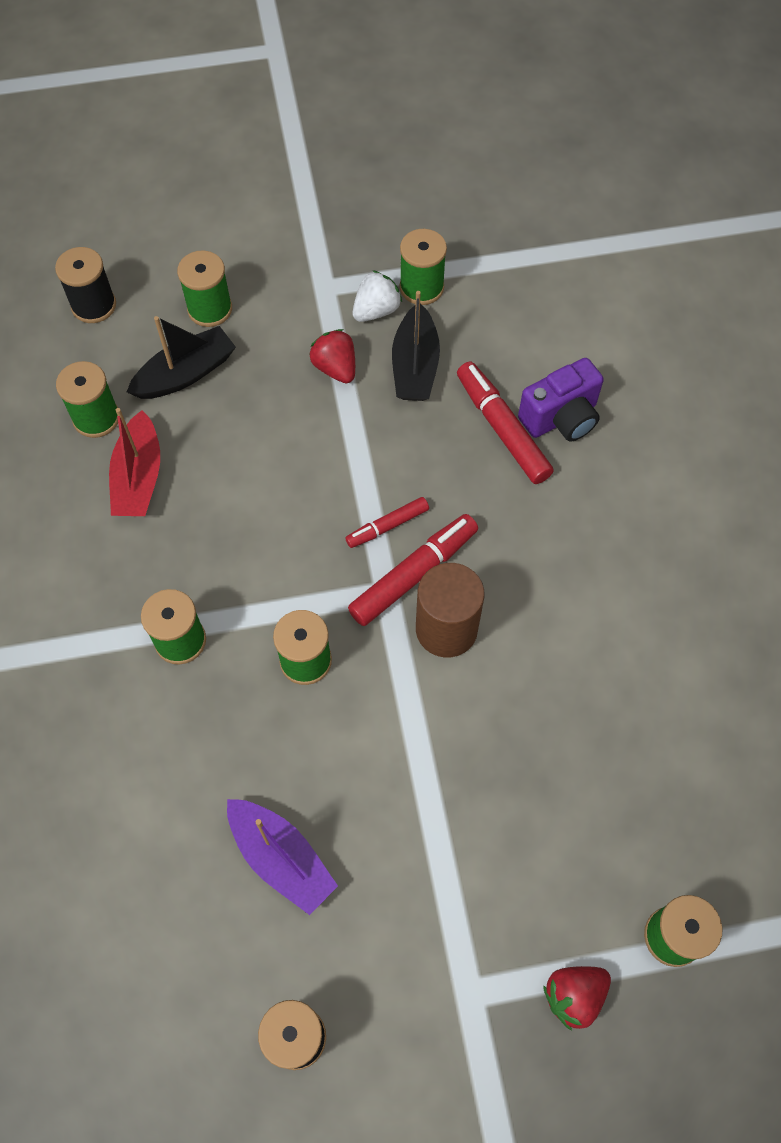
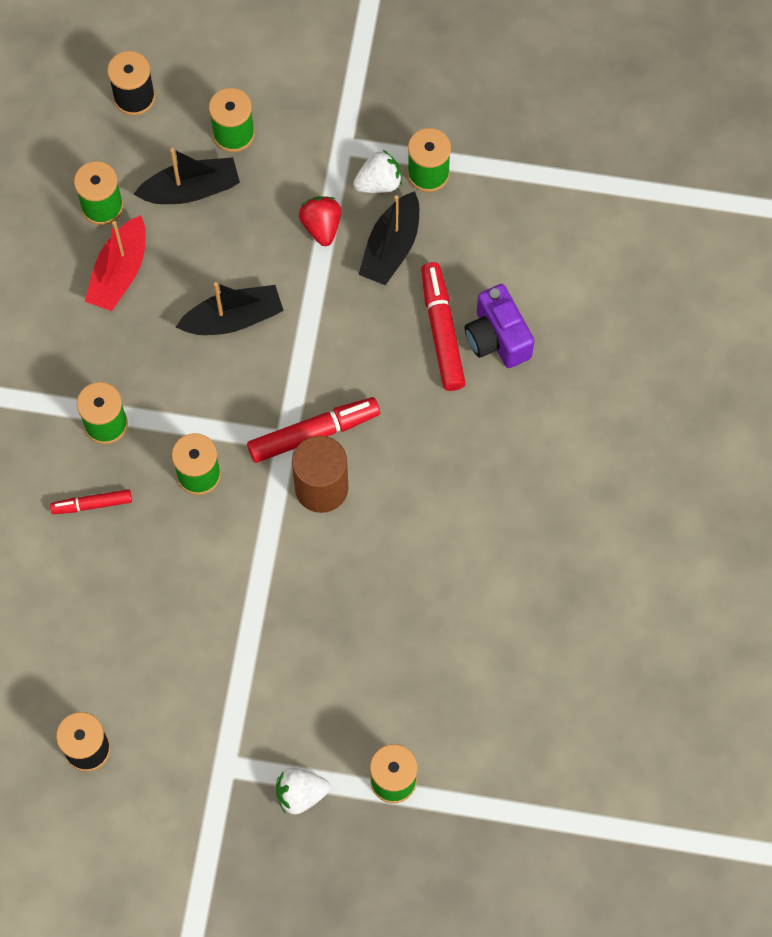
camera: 20 degrees right, 5 degrees up
purple boat [227,799,338,915] -> none
red marker [345,497,429,548] -> red marker moved to [50,489,132,514]
purple camera [518,358,604,442] -> purple camera turned 75 degrees clockwise [465,284,534,368]
red strawberry [543,966,611,1031] -> white strawberry [276,768,330,815]
none -> black boat [176,282,284,335]

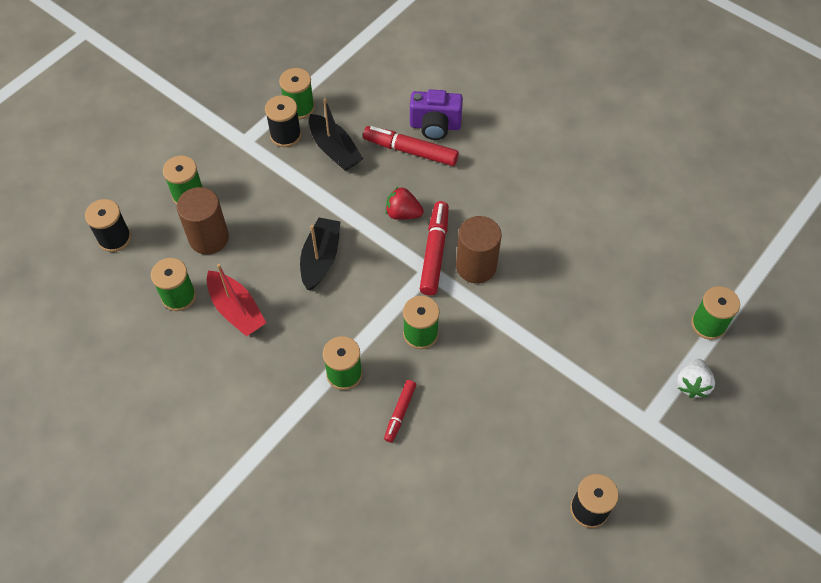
camera: 60 degrees left, 10 degrees down
black boat [133,148,240,204] -> brown cylinder [176,187,229,255]
red strawberry [299,196,341,246] -> red strawberry moved to [386,187,424,220]
white strawberry [353,150,402,193] -> black spool [265,95,301,147]

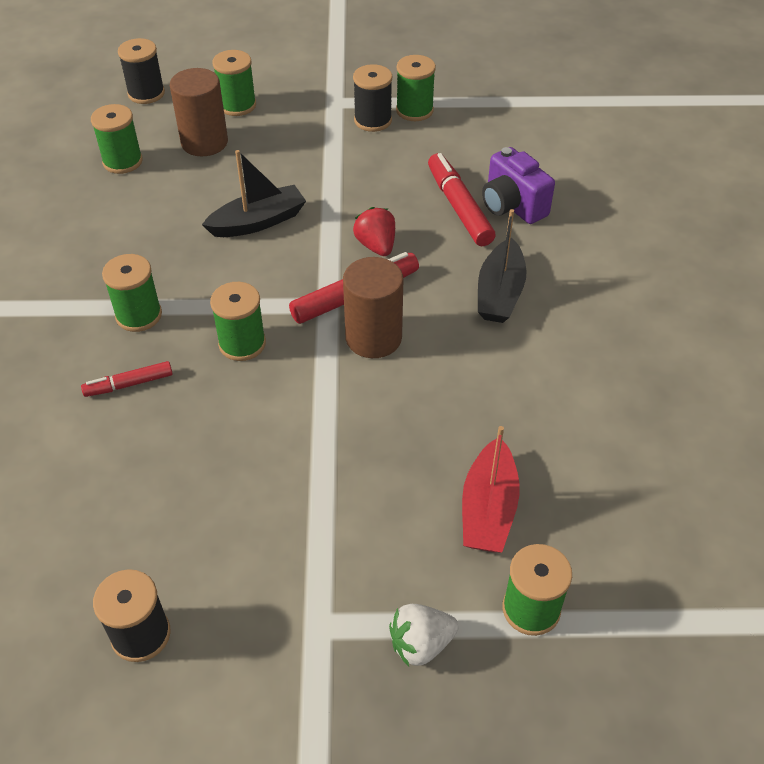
camera: 50 degrees right, 10 degrees down
red boat [207,264,266,336] -> red boat moved to [462,426,520,552]
black boat [309,99,363,171] -> black boat moved to [478,209,527,323]

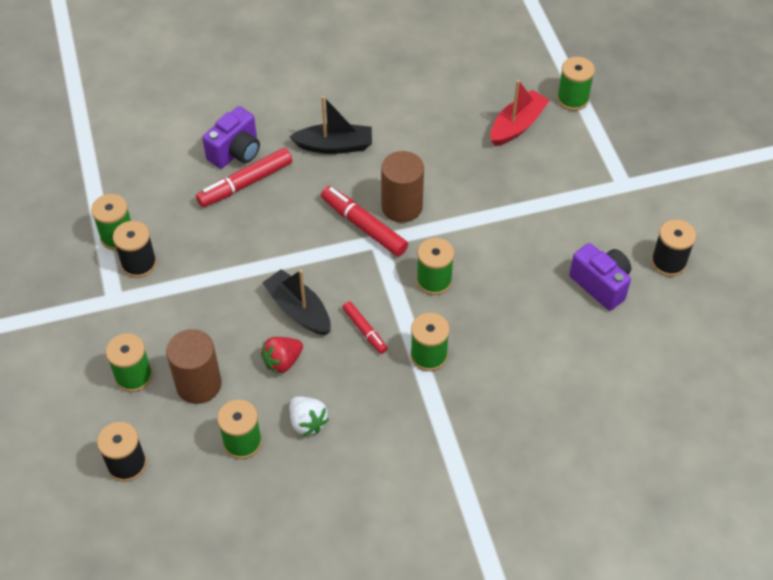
camera: 105 degrees left, 5 degrees up
red marker [81,361,173,397] -> red marker moved to [342,301,387,354]
red strawberry [353,207,395,256] -> red strawberry moved to [261,337,303,374]
white strawberry [389,604,459,666] -> white strawberry moved to [289,397,329,436]
red boat [462,426,520,552] -> red boat turned 45 degrees counterclockwise [491,80,550,146]
none -> purple camera [569,243,631,311]

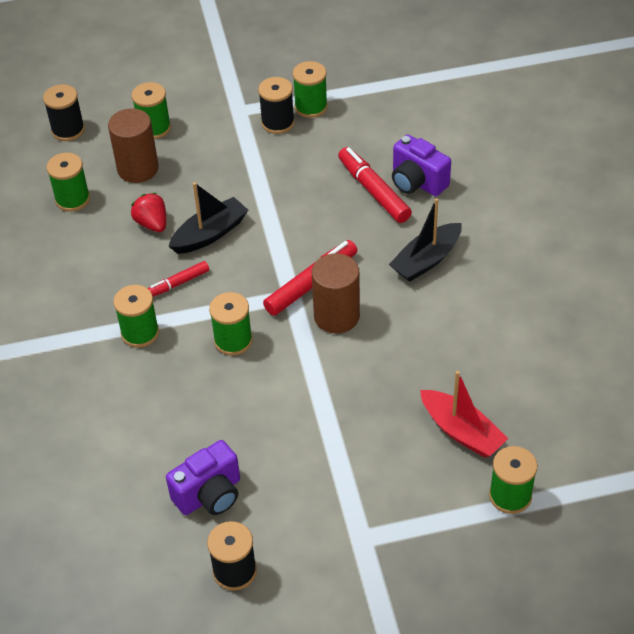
camera: 95 degrees right, 5 degrees down
black boat [289,96,372,154] -> black boat turned 45 degrees clockwise [389,198,462,282]
white strawberry [289,397,329,436] -> none

